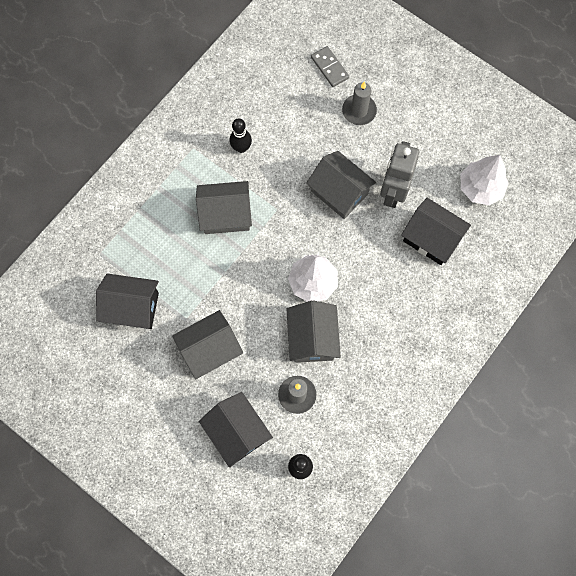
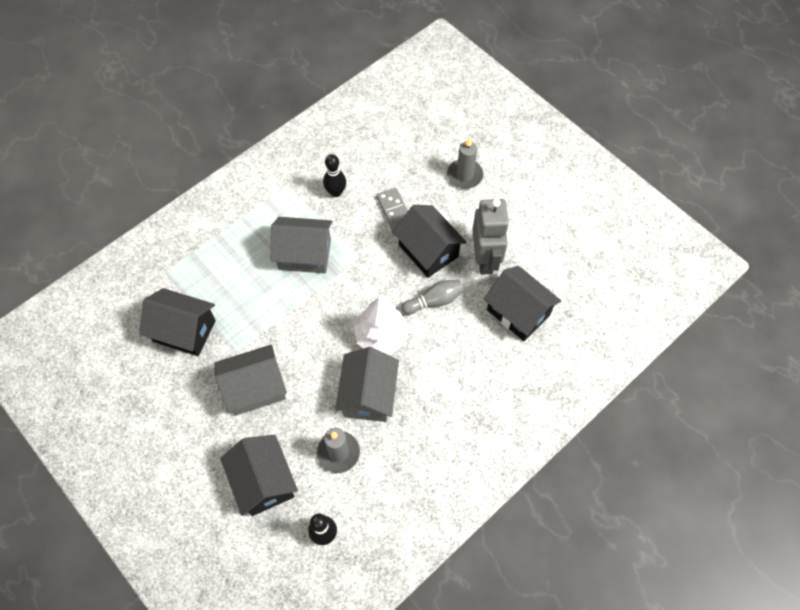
camera: 10 degrees right, 10 degrees down
grey house [306,151,376,219] -> black house [393,205,467,278]
grey domino [311,46,349,87] -> grey domino moved to [377,188,408,230]
grey robot [380,141,419,208] -> grey robot turned 150 degrees clockwise [472,199,510,275]
white tree [460,155,509,205] -> none
none -> grey bowling pin [402,280,464,315]

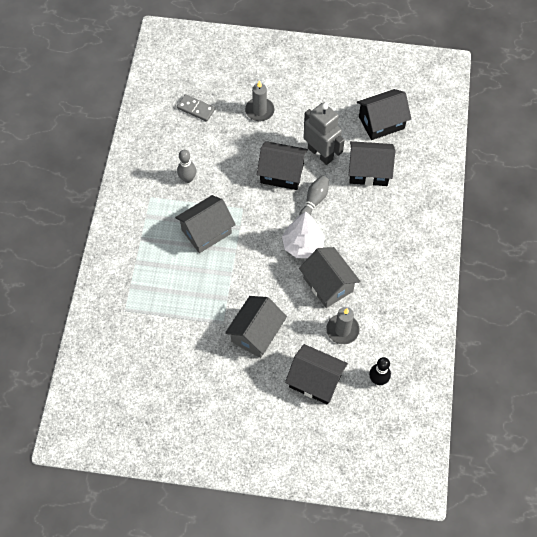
camera: 40 degrees left, 0 degrees up
black house [139,288,216,356] -> black house moved to [357,89,411,140]
black bowling pin [323,154,346,197] -> grey bowling pin [177,150,196,183]
grey domino [377,188,408,230] -> grey domino moved to [177,94,215,122]

